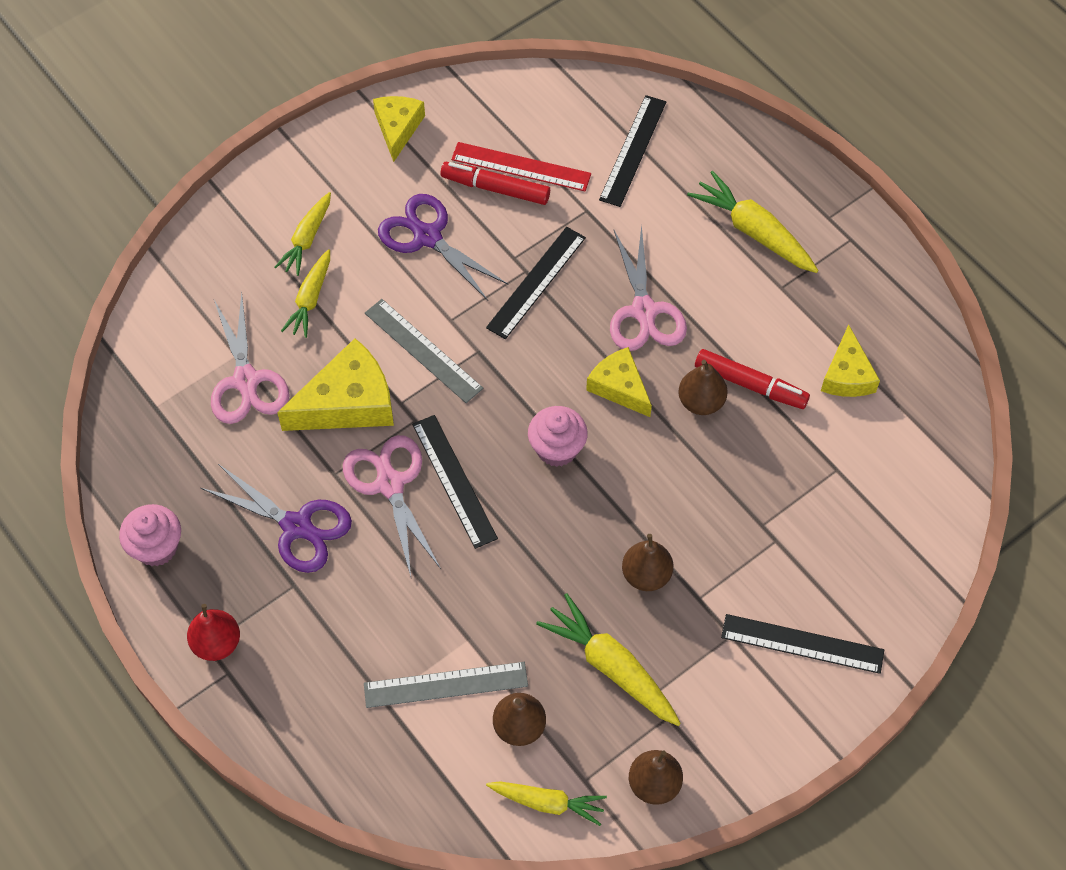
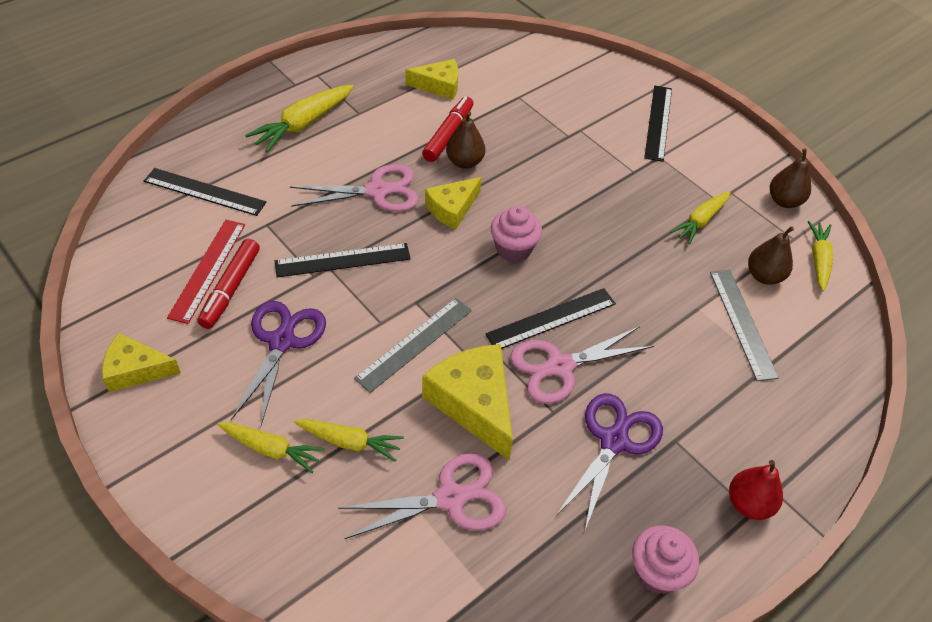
camera: 95 degrees left, 10 degrees down
purple scissors [378,194,508,301] -> purple scissors turned 150 degrees clockwise [231,301,326,425]
black ruler [486,227,586,339] -> black ruler turned 45 degrees counterclockwise [275,243,411,277]
yellow carrot [536,593,681,726] -> yellow carrot [670,192,731,244], size x0.66
brown pear [622,534,673,591] -> none

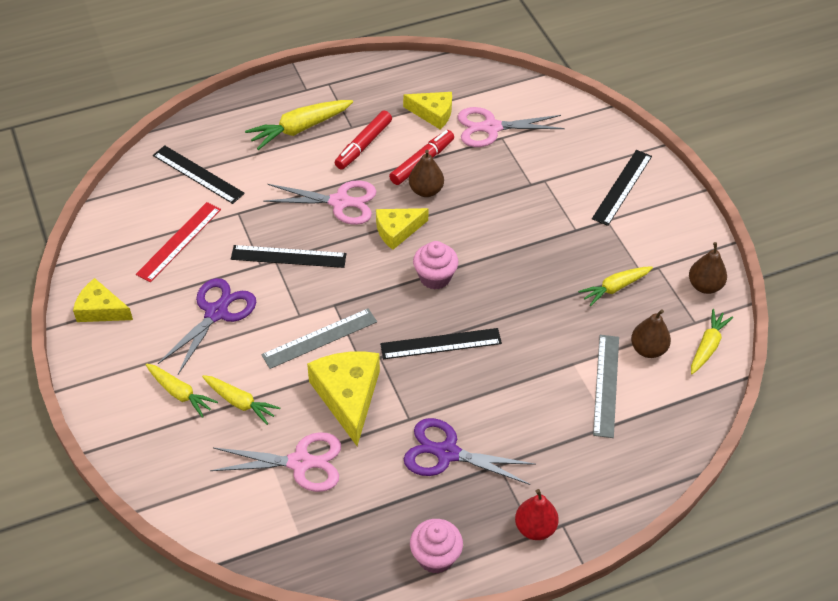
camera: 20 degrees right, 0 degrees up
red marker [197,239,260,329] -> red marker moved to [335,110,392,170]
pink scissors [511,326,654,404] -> pink scissors moved to [458,107,565,147]
purple scissors [555,393,663,530] -> purple scissors turned 120 degrees counterclockwise [404,418,536,485]

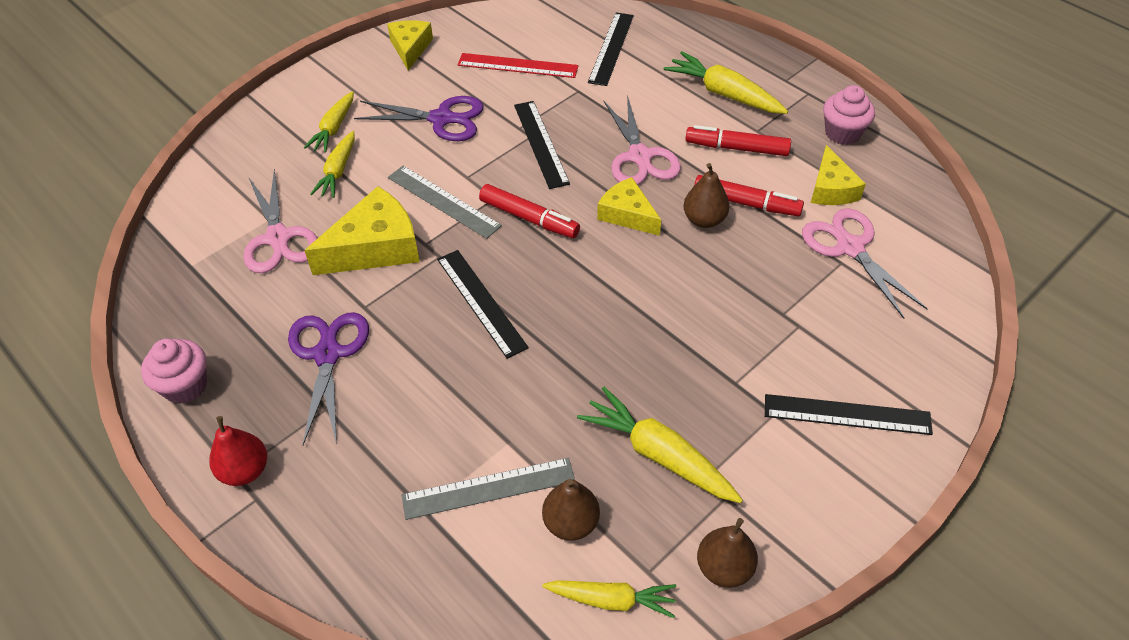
camera: 70 degrees right, 0 degrees up
pink cupcake [413,241,459,290] -> pink cupcake moved to [823,85,875,145]
yellow carrot [578,266,653,306] -> yellow carrot [577,387,743,503], size x1.51
none -> red marker [479,184,580,238]

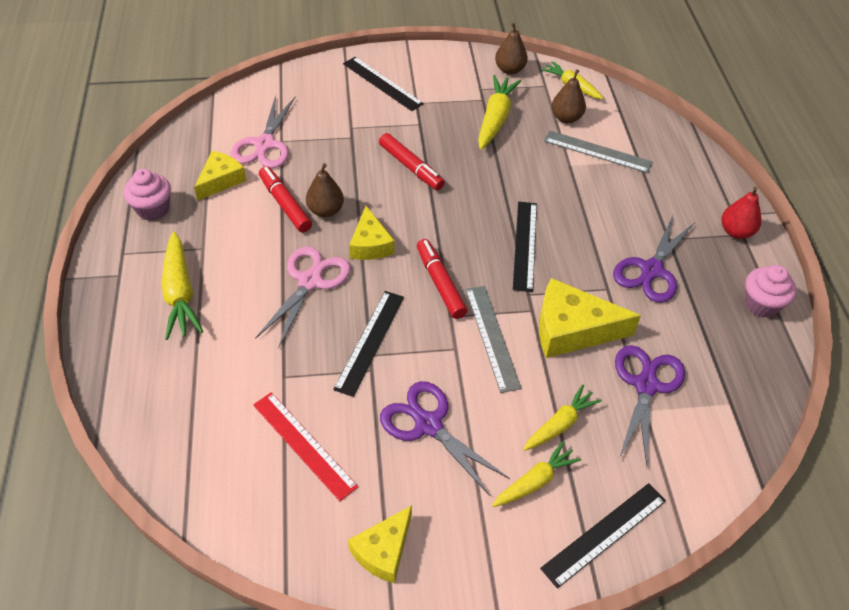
camera: 145 degrees left, 0 degrees up
pink scissors [243,169,318,273] -> purple scissors [615,345,685,466]
yellow carrot [577,387,743,503] -> yellow carrot turned 150 degrees counterclockwise [478,75,521,150]
black ruler [588,12,634,86] -> black ruler moved to [540,483,666,588]
red marker [685,125,791,156] -> red marker moved to [379,133,445,190]

